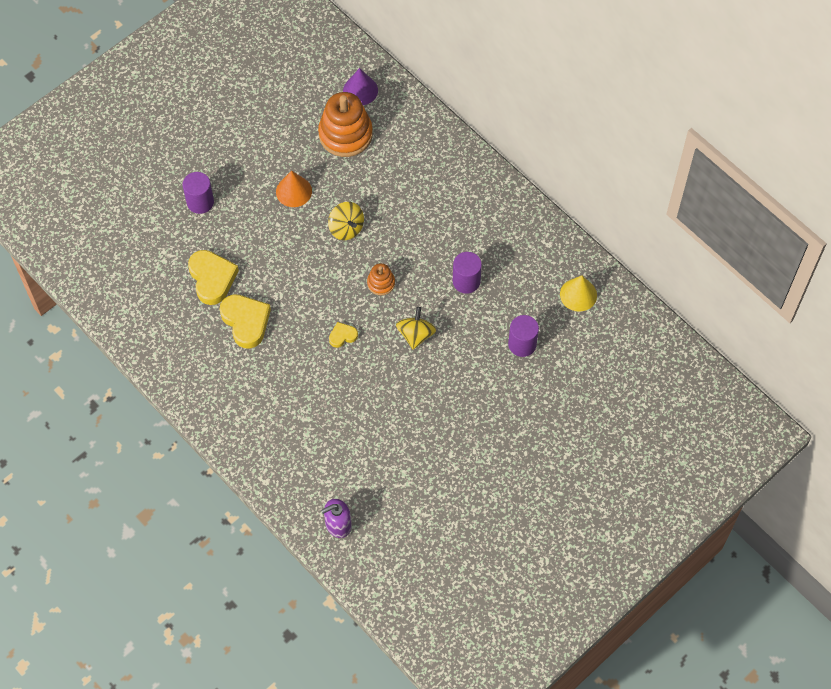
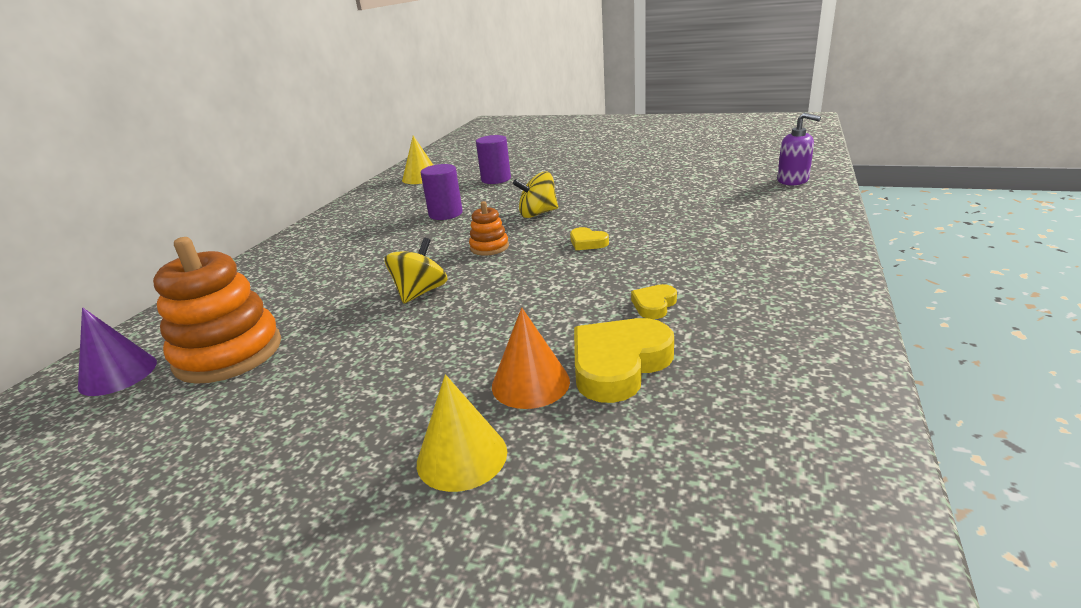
camera: 115 degrees left, 35 degrees down
purple cylinder [182,172,214,214] -> yellow cone [417,374,507,492]
yellow heart [220,294,271,349] -> yellow heart [631,284,677,319], size x0.51
orange cone [276,170,312,207] -> orange cone moved to [492,307,570,409]

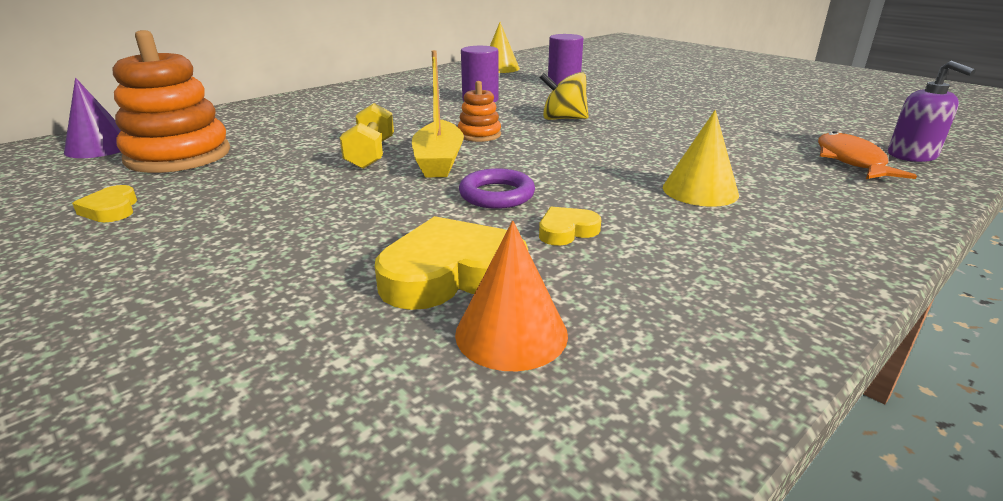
camera: 25 degrees right, 0 degrees up
yellow spinning top [384,238,448,303] -> yellow dumbbell [340,103,394,169]
yellow cone [417,374,507,492] -> yellow cone moved to [663,110,739,207]
orange cone [492,307,570,409] -> orange cone moved to [455,221,568,371]
yellow heart [570,227,609,250] -> yellow heart moved to [72,185,137,222]
none -> yellow boat [412,50,464,177]
none -> purple ring [459,168,535,209]
none -> orange fish [818,131,917,179]

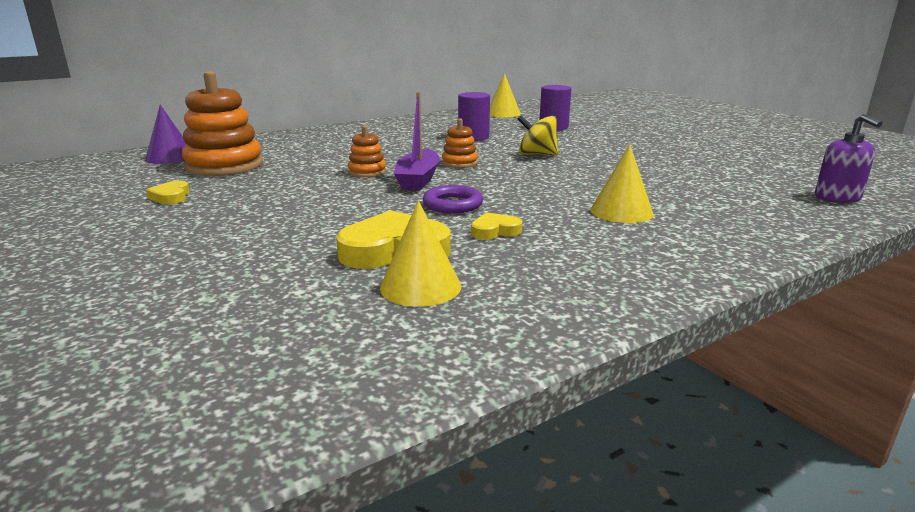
camera: 10 degrees right, 5 degrees down
yellow dumbbell [340,103,394,169] -> orange stacking toy [348,125,386,178]
yellow boat [412,50,464,177] -> purple boat [394,92,440,191]
orange cone [455,221,568,371] -> yellow cone [380,201,461,307]
orange fish [818,131,917,179] -> none

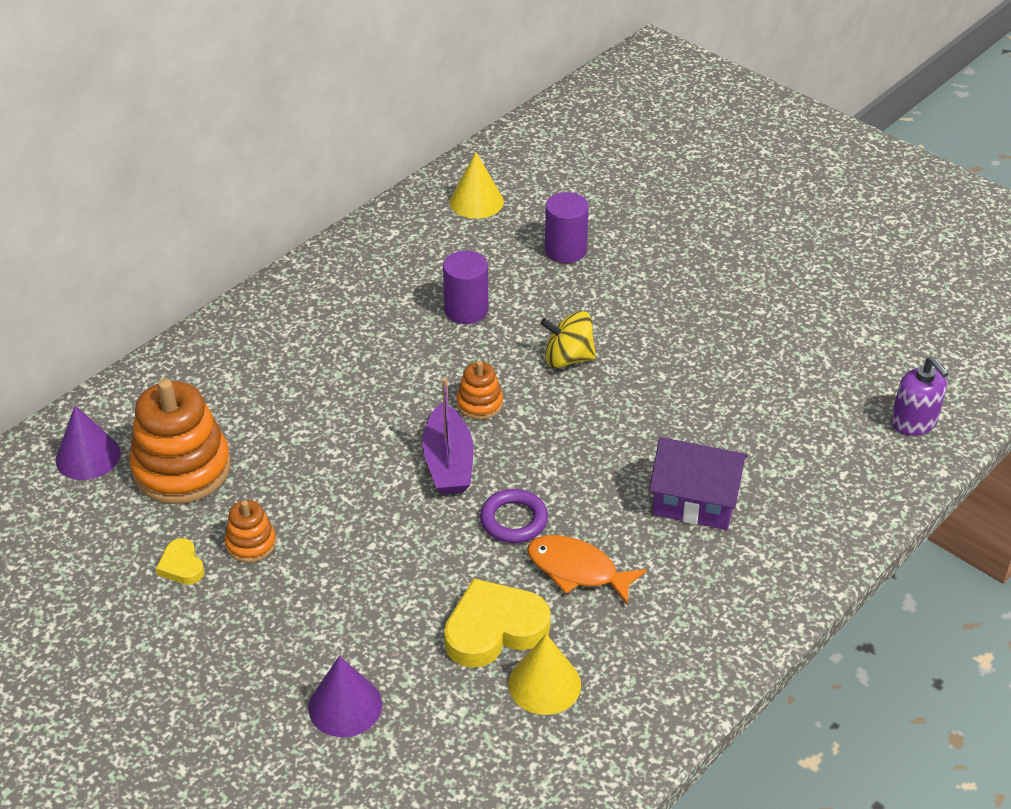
camera: 15 degrees left, 20 degrees up
orange stacking toy [348,125,386,178] -> orange stacking toy moved to [224,500,276,563]
yellow heart [471,212,522,240] -> orange fish [527,535,647,604]
yellow cone [590,144,653,223] -> purple house [649,437,748,530]
none -> purple cone [308,656,382,737]

